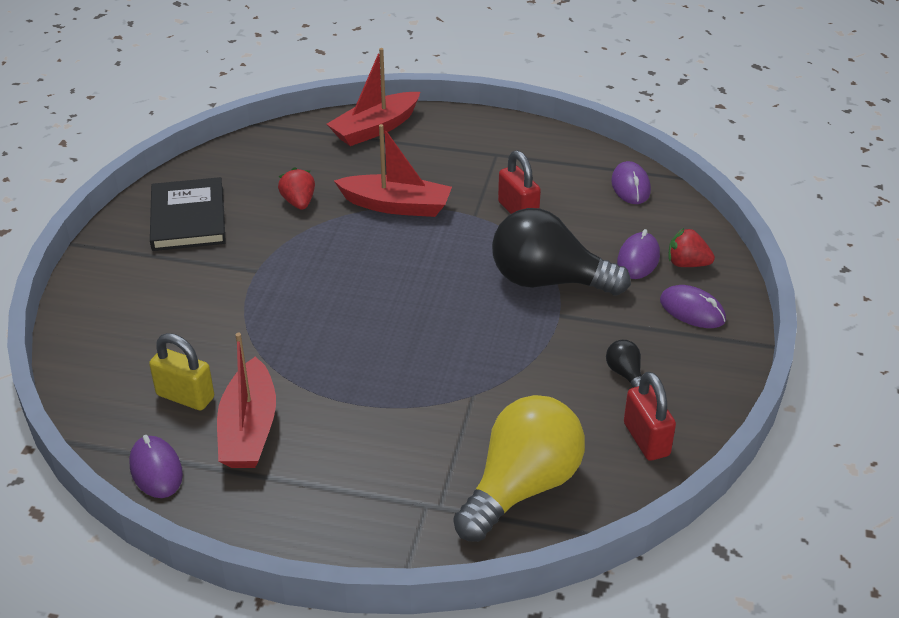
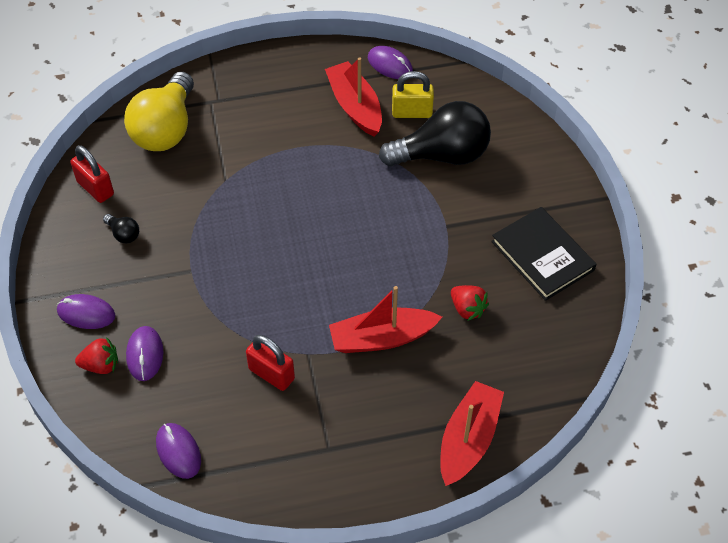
camera: 155 degrees right, 15 degrees up
black light bulb [492,208,631,295] -> black light bulb moved to [379,101,491,166]

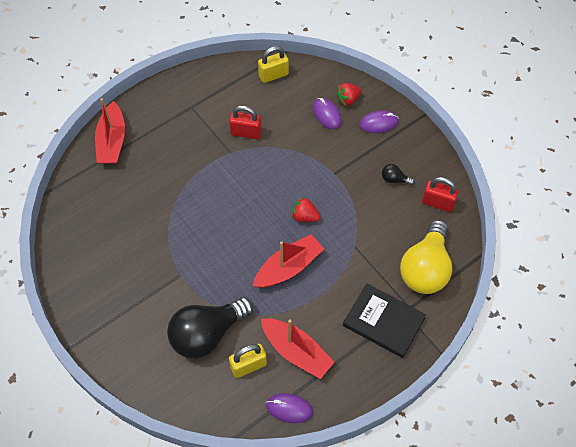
camera: 155 degrees right, 5 degrees up
yellow light bulb [124,72,194,151] -> yellow light bulb turned 150 degrees counterclockwise [400,220,452,294]
purple mouse [156,423,201,479] -> yellow padlock [258,46,289,83]
red boat [329,286,442,353] -> red boat moved to [253,234,324,288]
red strawberry [451,285,489,321] -> red strawberry moved to [291,197,320,222]
black book [491,207,596,301] -> black book moved to [343,283,426,358]

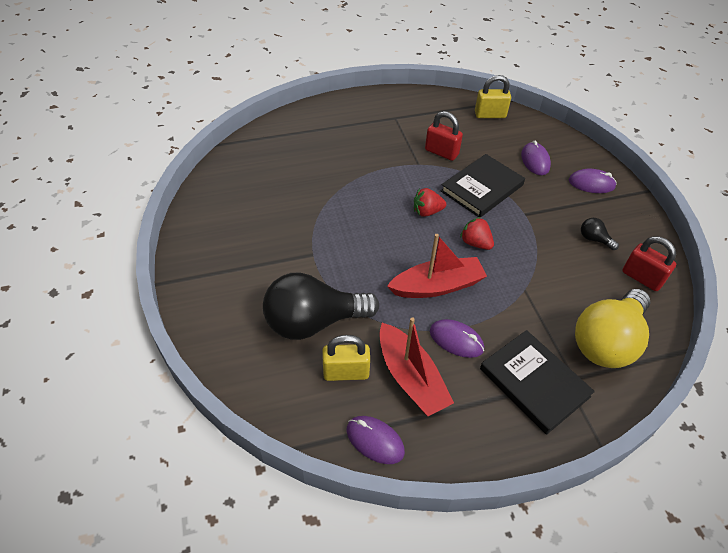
camera: 20 degrees right, 10 degrees down
red boat [95,98,125,164] -> none
red strawberry [336,83,362,106] -> red strawberry moved to [414,188,446,217]
none -> purple mouse [430,319,484,358]
none -> black book [441,154,525,217]

